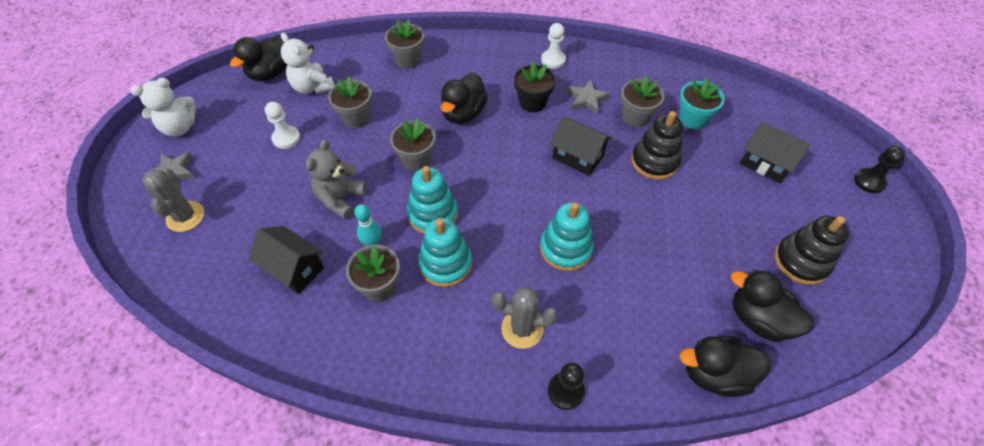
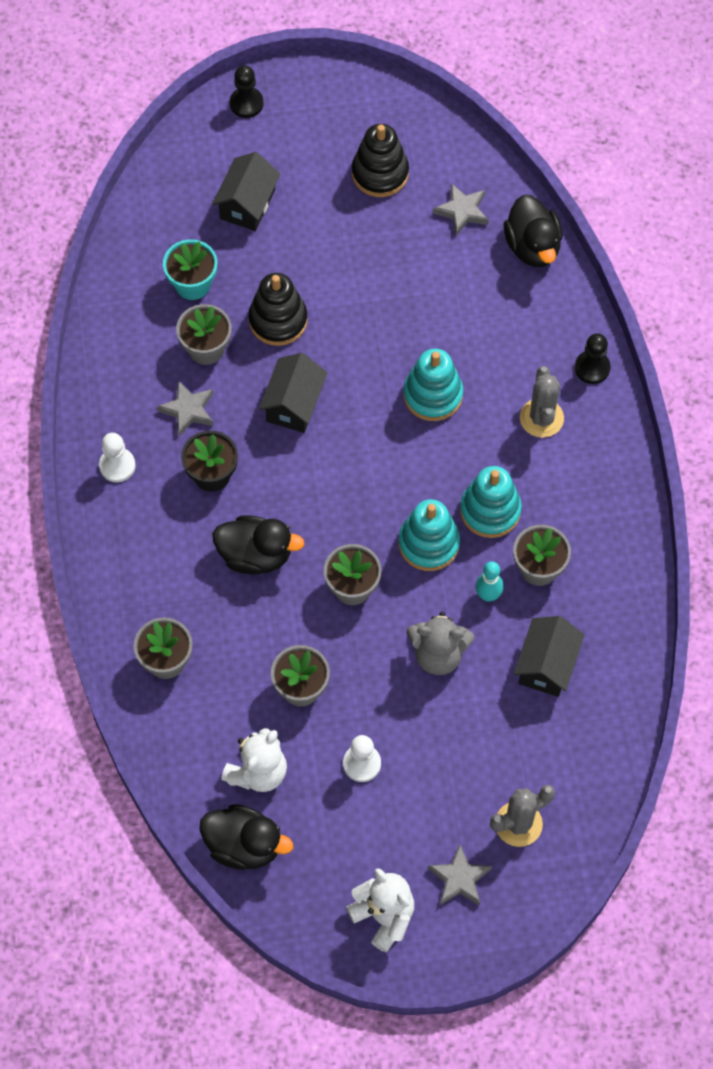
camera: 105 degrees left, 10 degrees up
black duck [731,270,814,342] -> grey star [433,183,489,236]

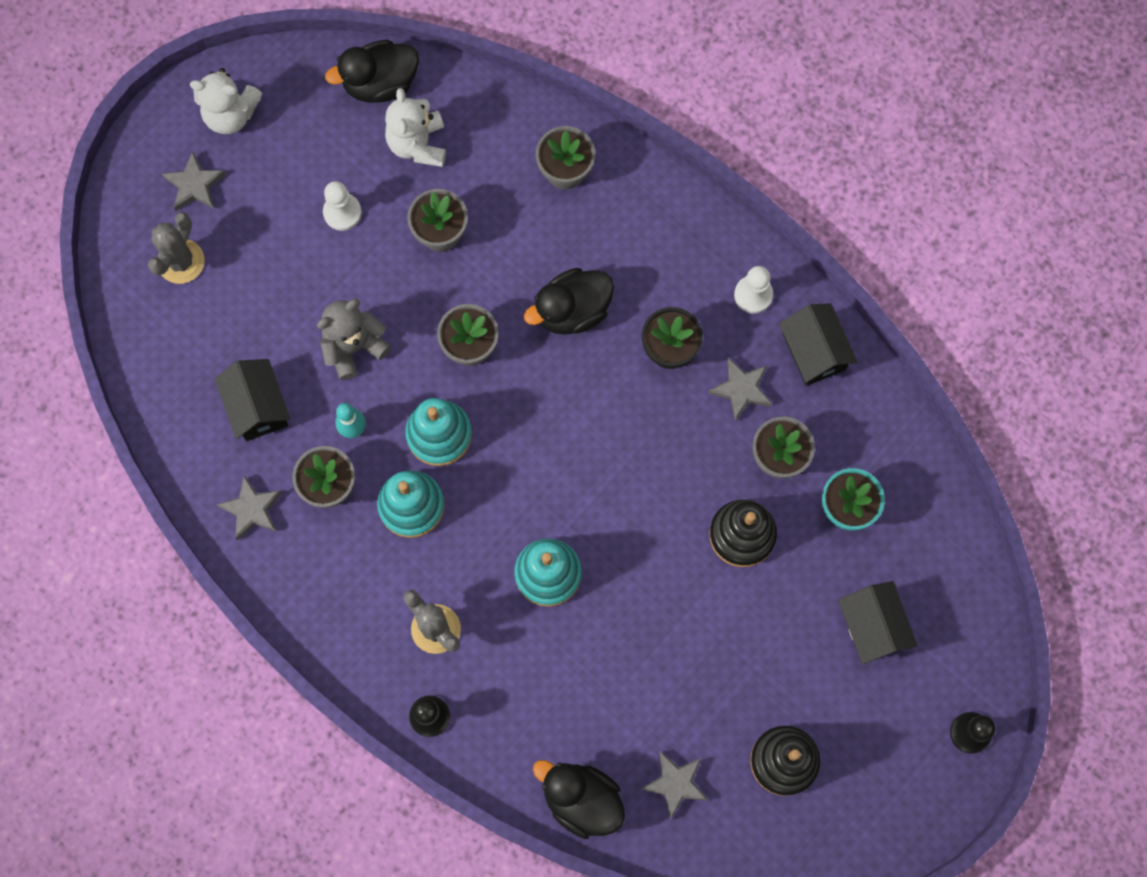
camera: 140 degrees right, 10 degrees up
black house [259,353,327,433] -> black house moved to [779,303,858,386]
none -> grey star [216,475,282,541]

